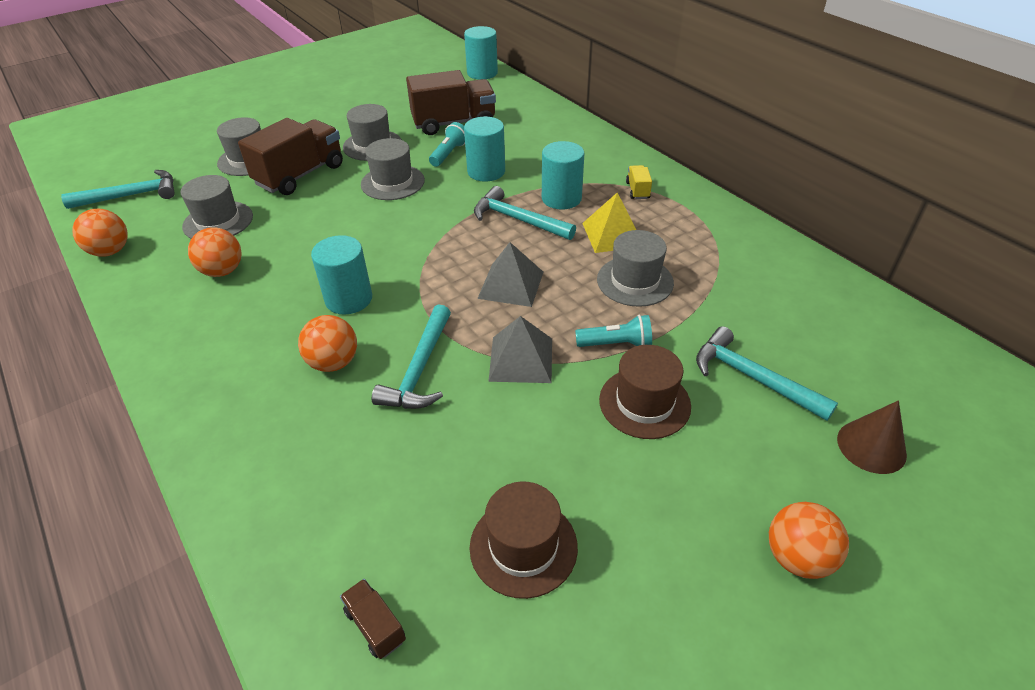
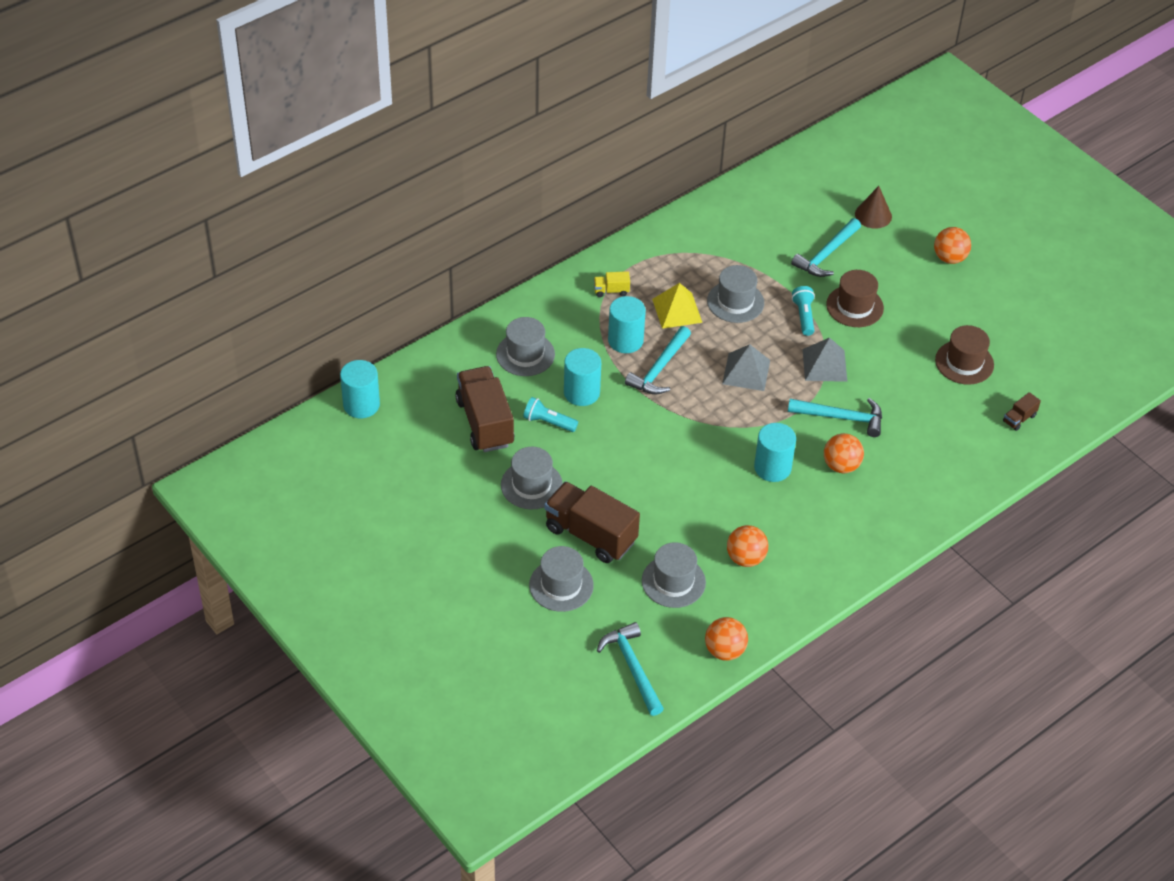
camera: 95 degrees left, 5 degrees up
grey hat [361,138,425,200] -> grey hat moved to [496,317,555,376]

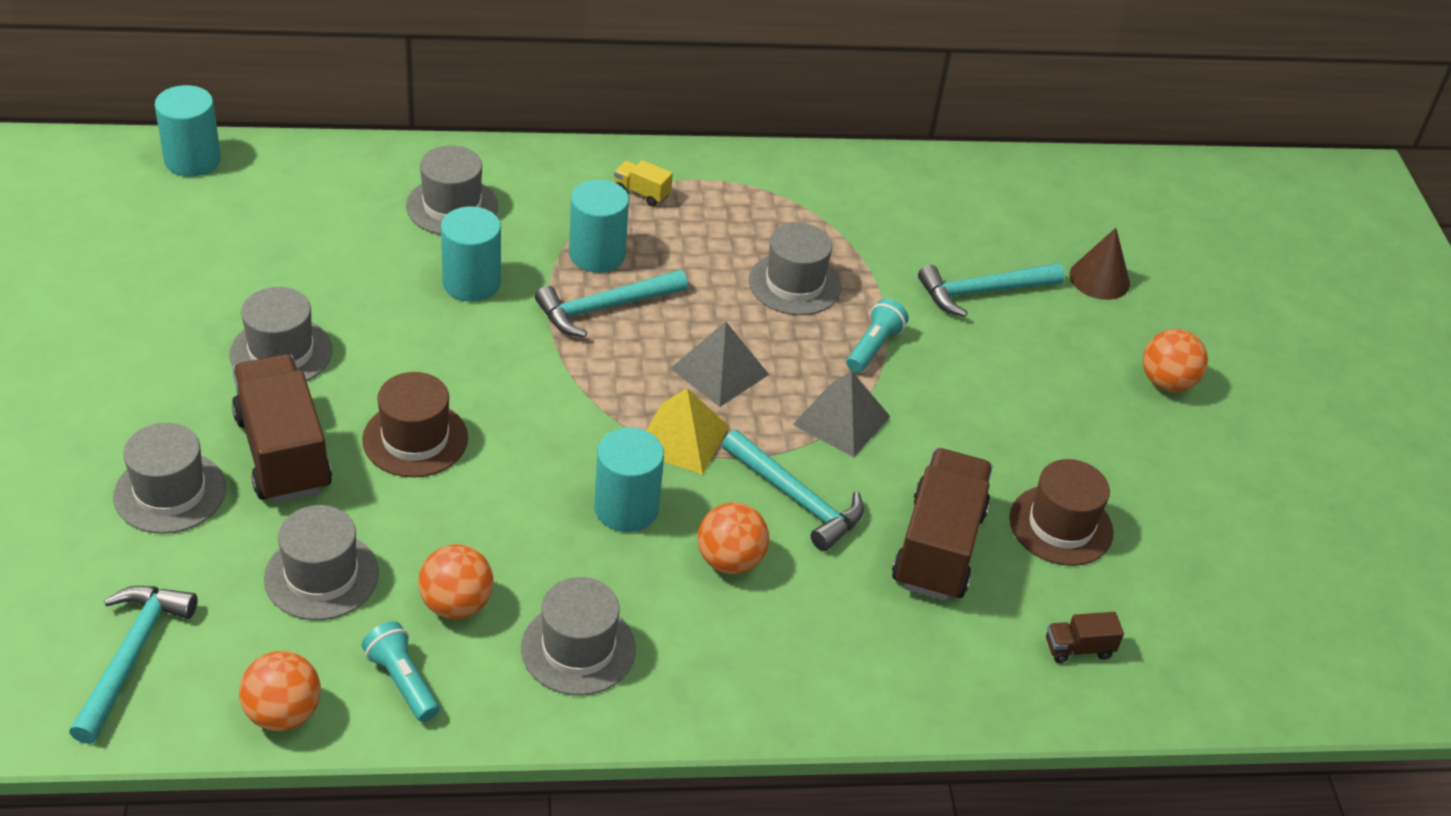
camera: 30 degrees right, 5 degrees down
brown truck [455,366,514,452] -> brown truck moved to [892,448,993,601]
turquoise flashlight [523,397,578,432] -> turquoise flashlight moved to [362,621,440,722]
yellow pyramid [652,283,702,329] -> yellow pyramid moved to [646,388,729,475]
brown hat [826,270,884,327] -> brown hat moved to [362,372,468,477]
none -> grey hat [521,577,636,695]

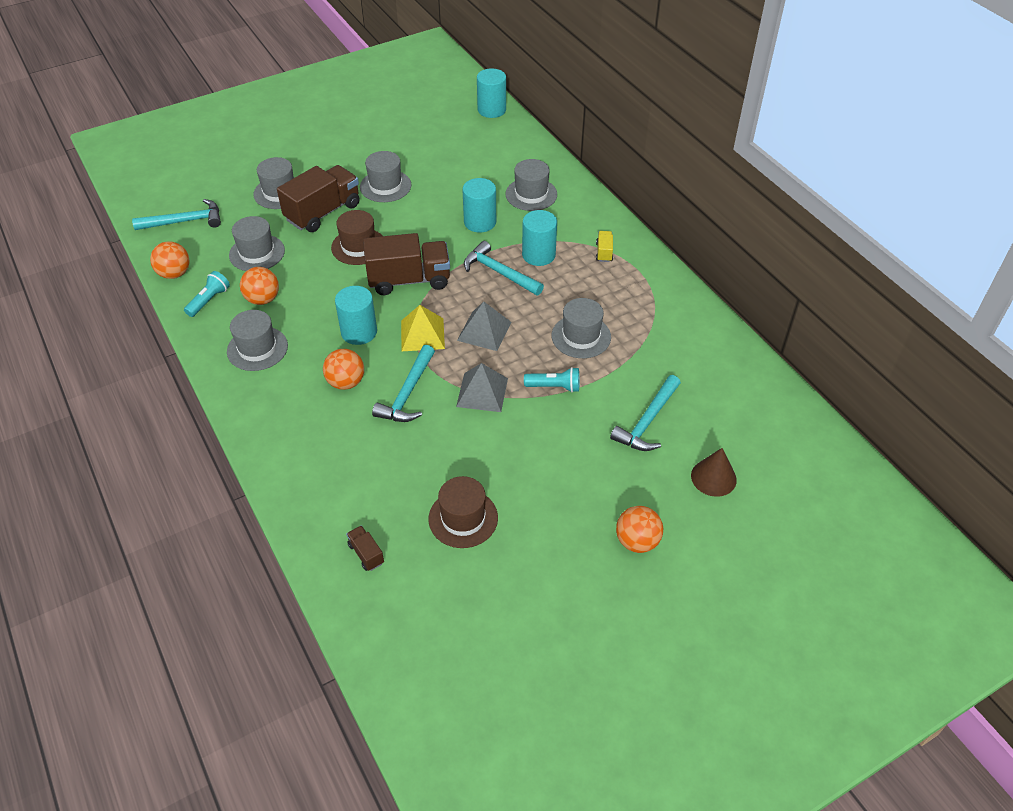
camera: 70 degrees right, 5 degrees up
brown truck [892,448,993,601] -> brown truck moved to [363,233,450,295]
turquoise hammer [918,263,1065,317] -> turquoise hammer turned 105 degrees counterclockwise [610,375,681,451]

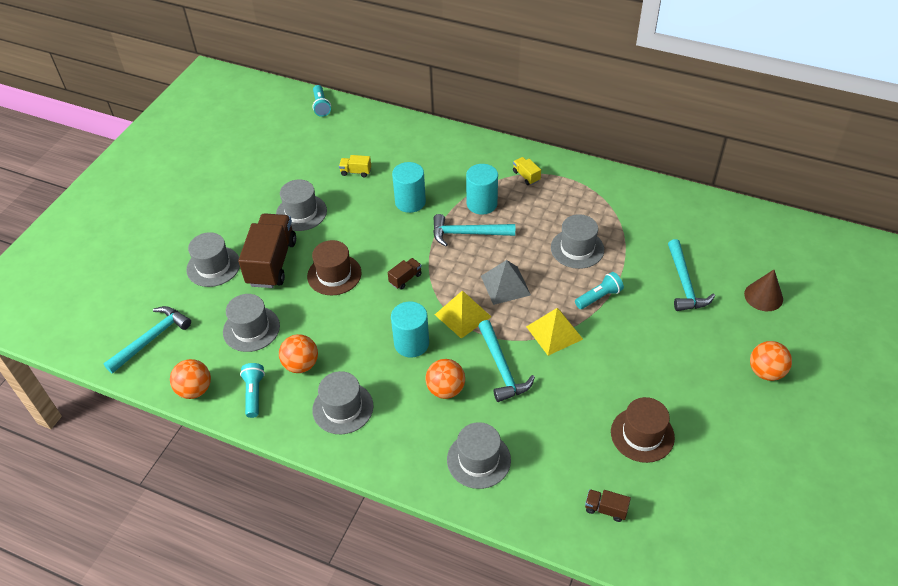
camera: 35 degrees left, 0 degrees up
brown truck [363,233,450,295] -> brown truck [388,258,422,290], size x0.43
grey pyramid [456,363,508,412] -> yellow pyramid [526,308,583,356]
turquoise cylinder [477,68,506,118] -> turquoise flashlight [312,85,331,117]
grey hat [505,159,557,211] -> grey hat moved to [447,422,511,489]
none -> yellow truck [339,155,371,177]

